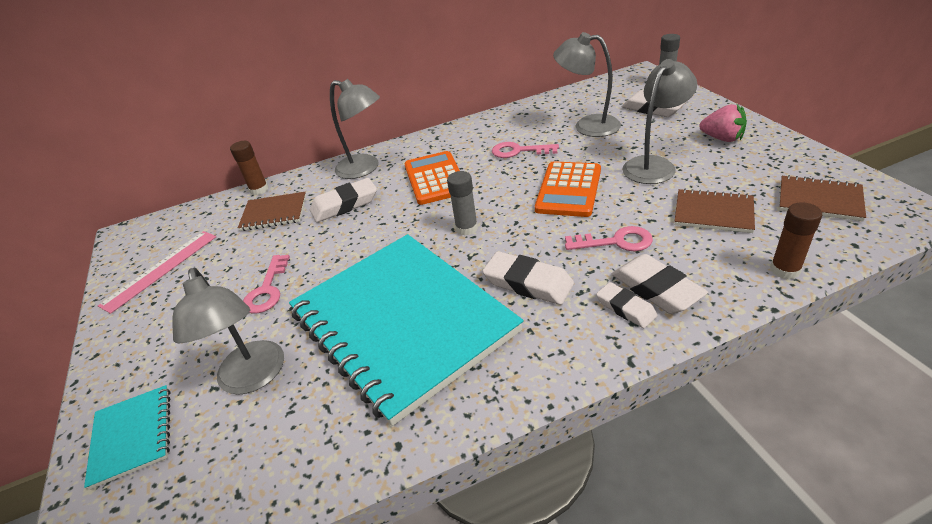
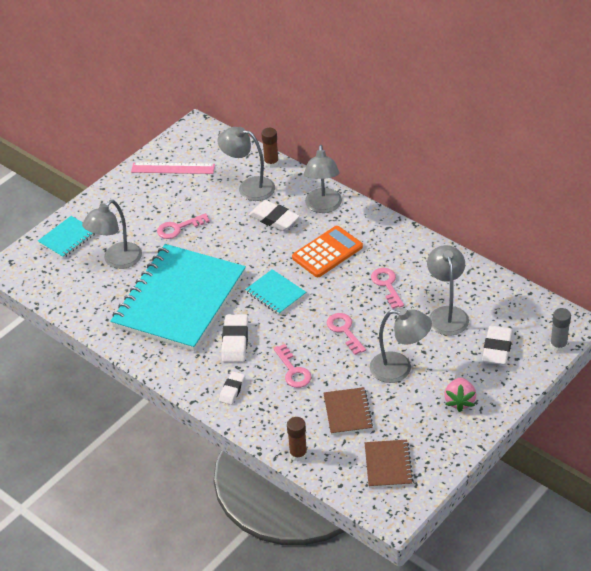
camera: 60 degrees right, 5 degrees up
brown notebook [238,192,306,231] -> grey lamp [217,127,275,201]
grey glue stick [447,171,478,236] -> turquoise notebook [245,269,306,315]
orange calculator [535,161,601,217] -> pink key [327,313,366,355]
white eraser [612,254,708,314] -> none

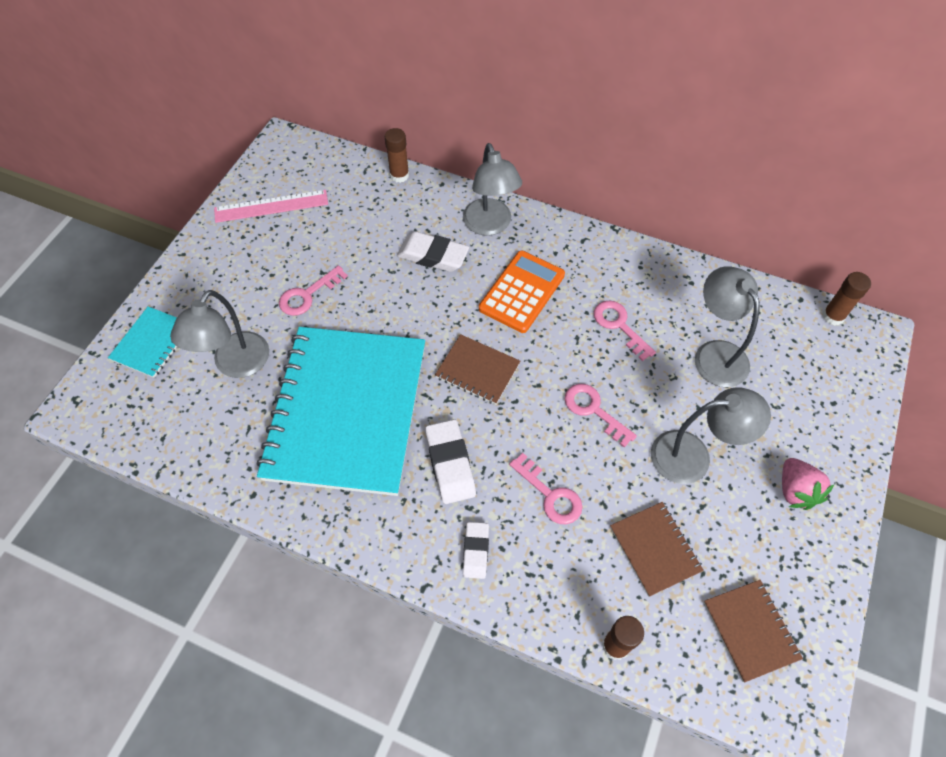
camera: 20 degrees left, 15 degrees up
grey lamp [217,127,275,201] -> none
turquoise notebook [245,269,306,315] -> brown notebook [435,334,520,405]
white eraser [482,326,513,365] -> none
grey glue stick [550,308,571,352] -> none
none -> brown glue stick [822,272,871,325]

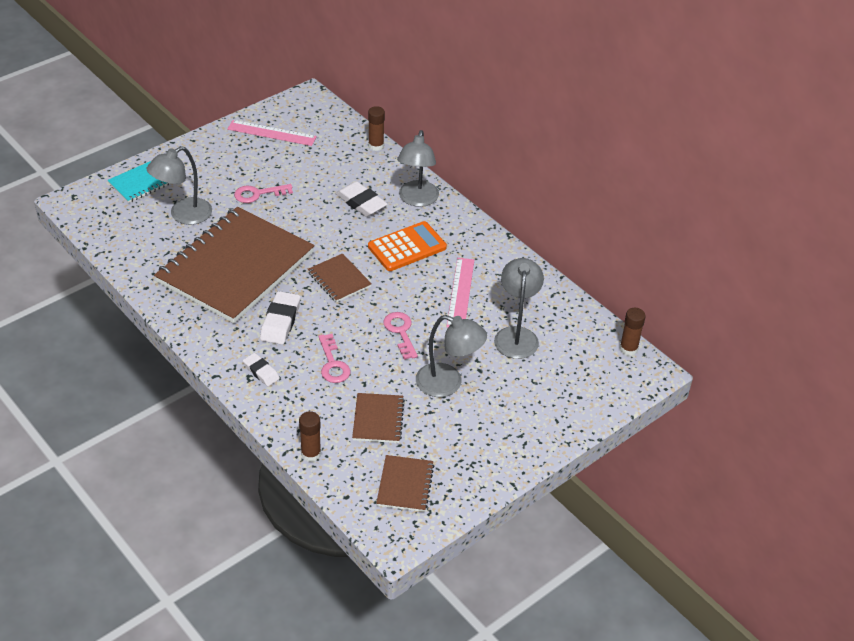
camera: 25 degrees right, 15 degrees down
turquoise notebook [257,327,425,496] -> brown notebook [154,207,315,323]
white eraser [463,522,489,579] -> white eraser turned 75 degrees counterclockwise [243,353,280,386]
pink key [594,300,656,361] -> pink ruler [446,258,474,328]
pink strawberry [782,458,835,510] -> none

